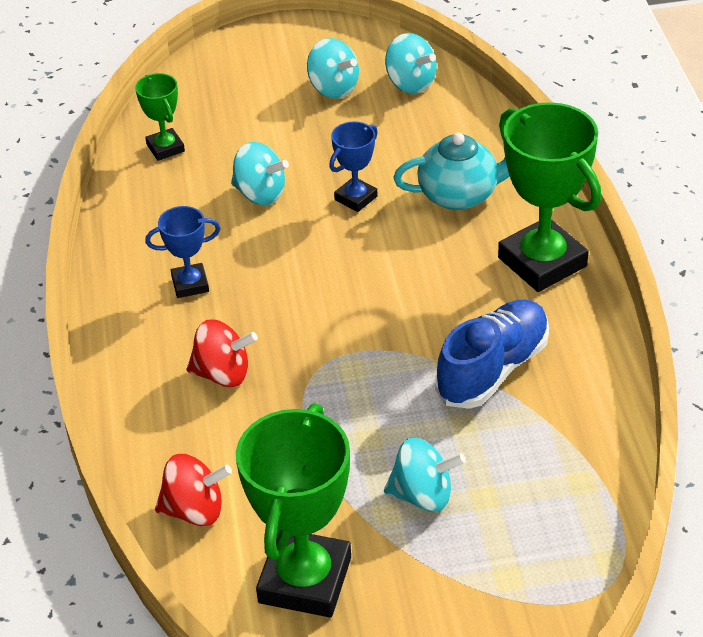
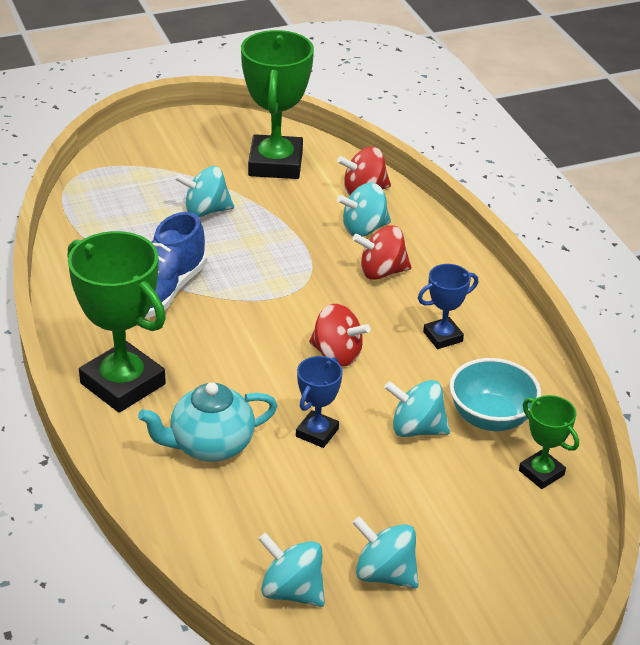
camera: 165 degrees right, 5 degrees down
none -> red spinning top [309,304,370,366]
none -> turquoise spinning top [337,183,391,237]
none -> turquoise bowl [449,358,541,431]

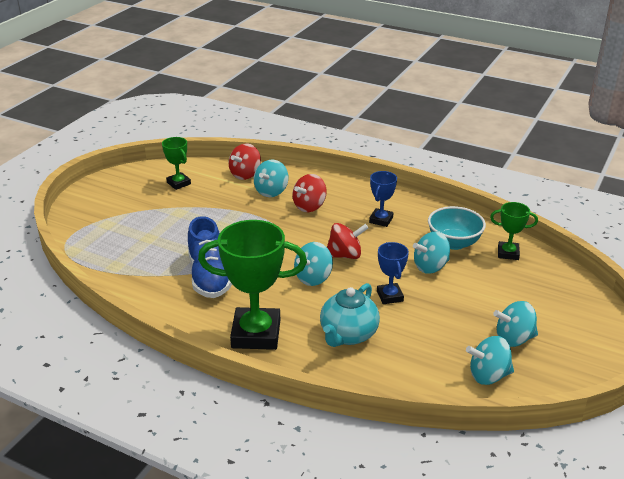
camera: 40 degrees left, 5 degrees down
turquoise spinning top [174,166,234,217] -> turquoise spinning top moved to [294,242,333,286]
green trophy [241,30,314,179] -> green trophy [162,137,191,190], size x0.51

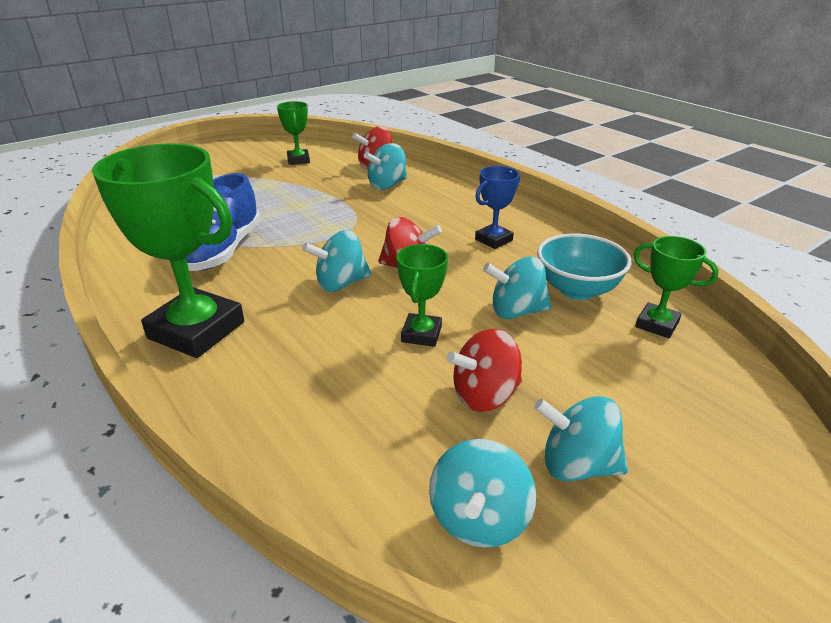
camera: 25 degrees right, 0 degrees up
red spinning top [292,174,327,212] -> red spinning top moved to [446,329,522,412]
turquoise teapot [320,283,380,347] -> none
blue trophy [377,242,409,304] -> green trophy [396,244,448,347]
turquoise spinning top [466,336,514,385] -> turquoise spinning top turned 90 degrees counterclockwise [429,439,536,548]

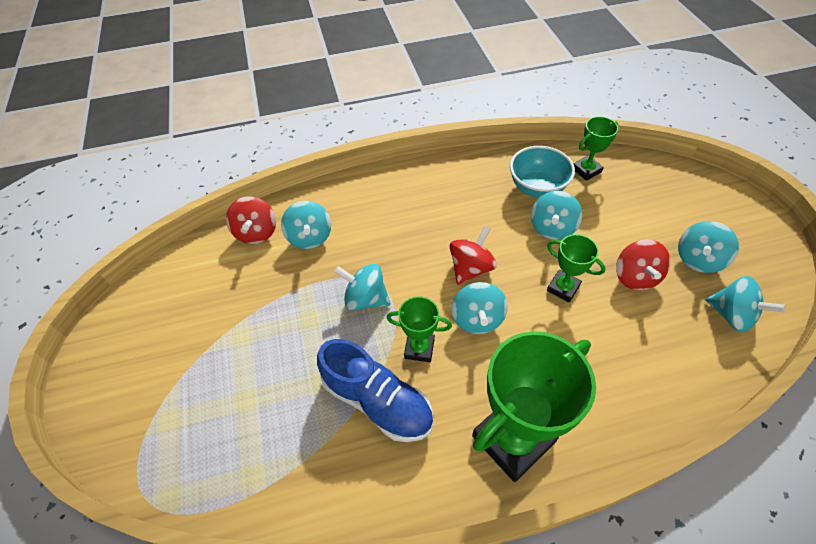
camera: 65 degrees left, 20 degrees up
green trophy [277,101,310,165] -> green trophy moved to [386,296,452,362]
blue trophy [475,166,520,249] -> none
none -> turquoise spinning top [334,264,390,310]

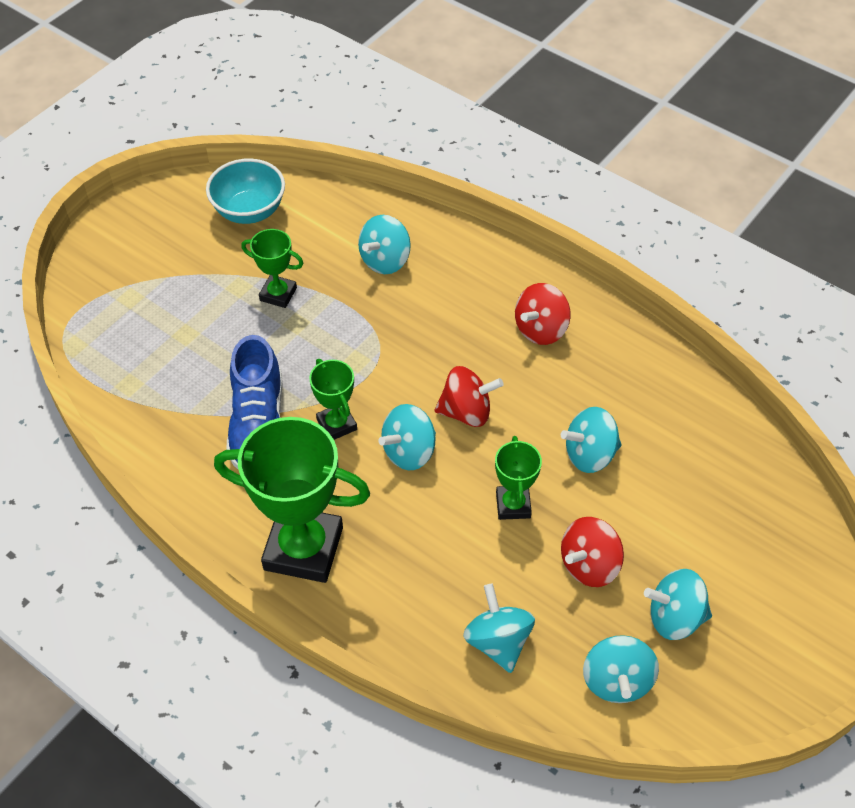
camera: 50 degrees right, 0 degrees up
red spinning top [226,196,276,244] -> red spinning top moved to [515,283,571,345]
turquoise spinning top [334,264,390,310] -> turquoise spinning top moved to [463,583,535,673]
turquoise bowl [510,146,575,198] -> turquoise bowl moved to [206,158,285,224]
green trophy [573,116,618,181] -> green trophy moved to [241,229,304,308]

